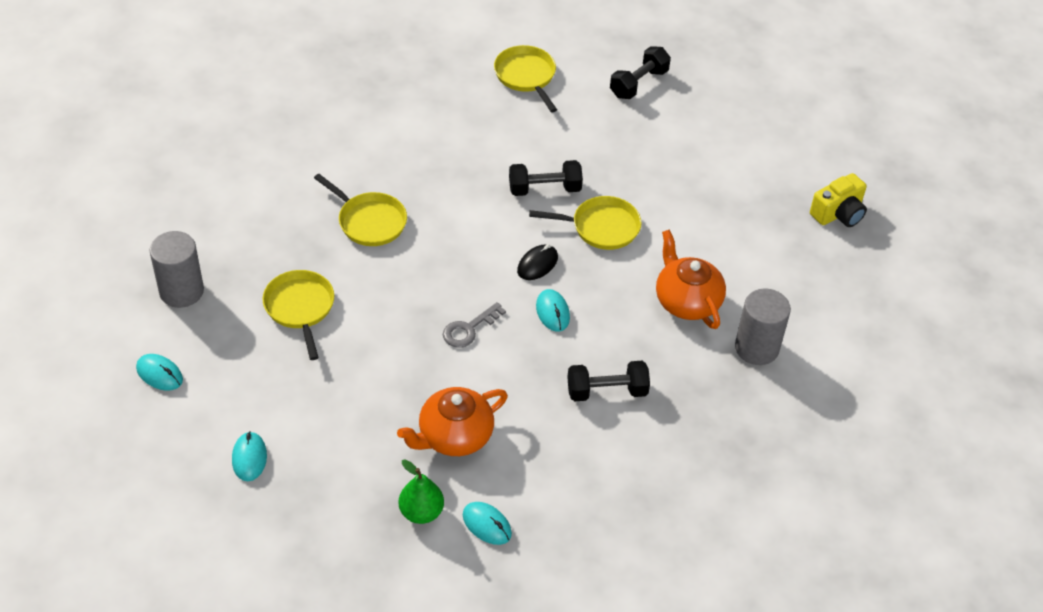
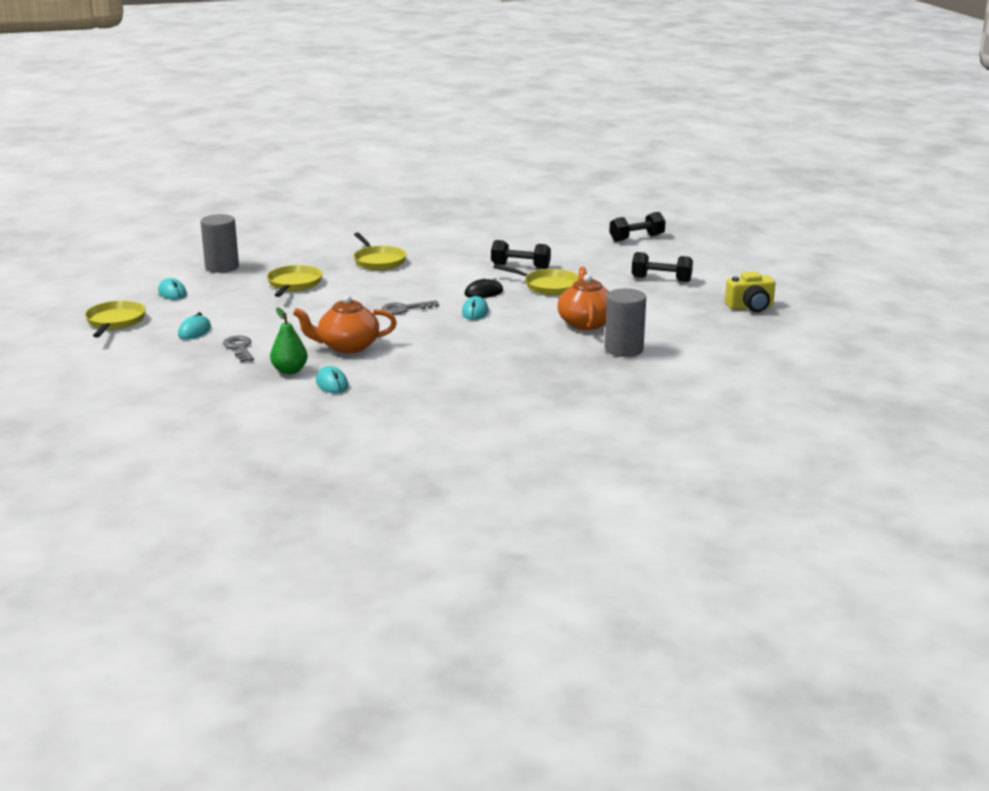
camera: 25 degrees right, 25 degrees down
yellow pan [494,45,557,112] -> yellow pan moved to [85,300,146,337]
black dumbbell [567,361,650,401] -> black dumbbell moved to [632,252,693,282]
none -> grey key [223,335,254,362]

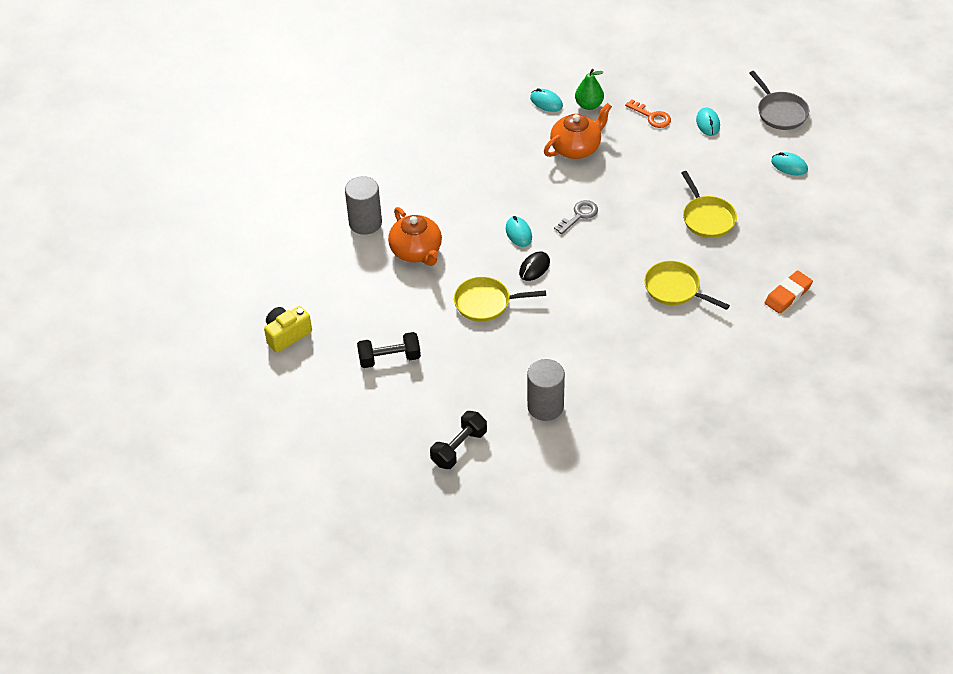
camera: 155 degrees right, 25 degrees up
yellow pan [85,300,146,337] -> grey pan [749,71,809,130]
grey cylinder [201,214,239,273] -> grey cylinder moved to [527,359,565,421]
grey key [223,335,254,362] -> orange key [625,99,671,128]
black dumbbell [491,240,551,269] -> none
none -> orange eraser [764,270,813,314]

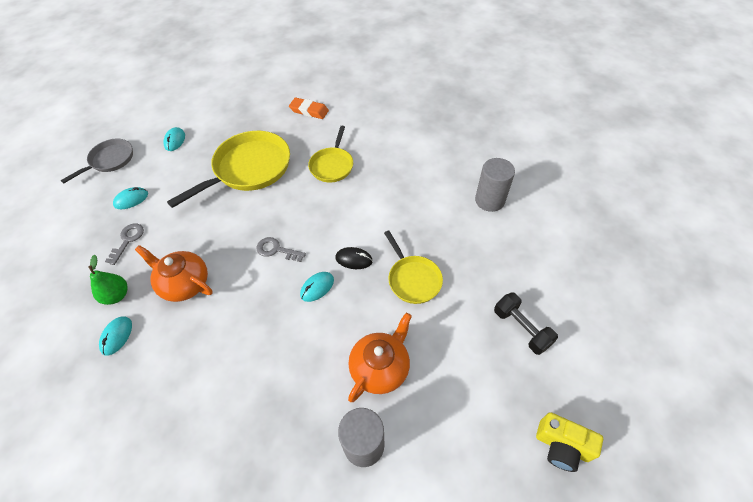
camera: 115 degrees left, 5 degrees up
black dumbbell [430,411,487,469] -> none
orange key [625,99,671,128] -> grey key [105,224,144,265]
yellow pan [682,171,737,238] -> yellow pan [167,131,290,208], size x1.73

